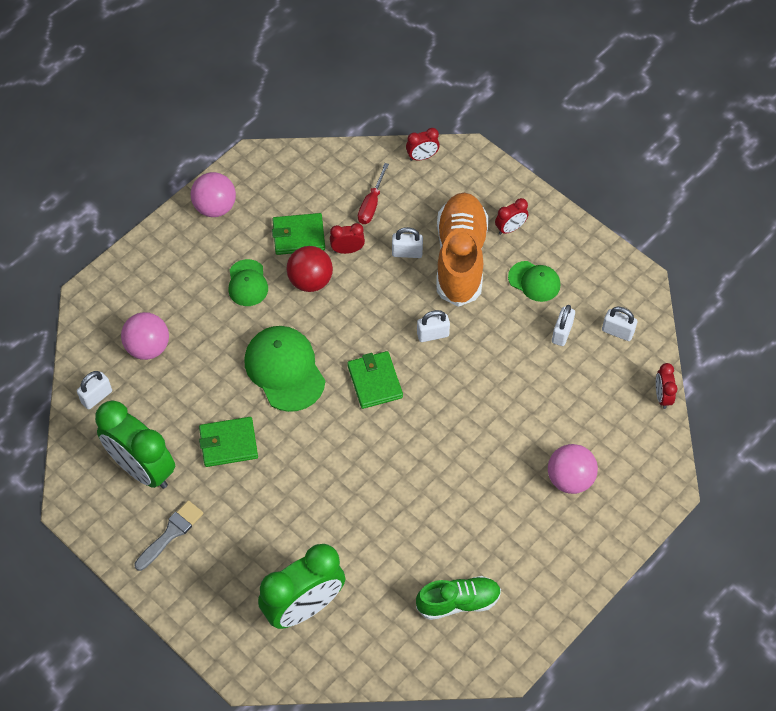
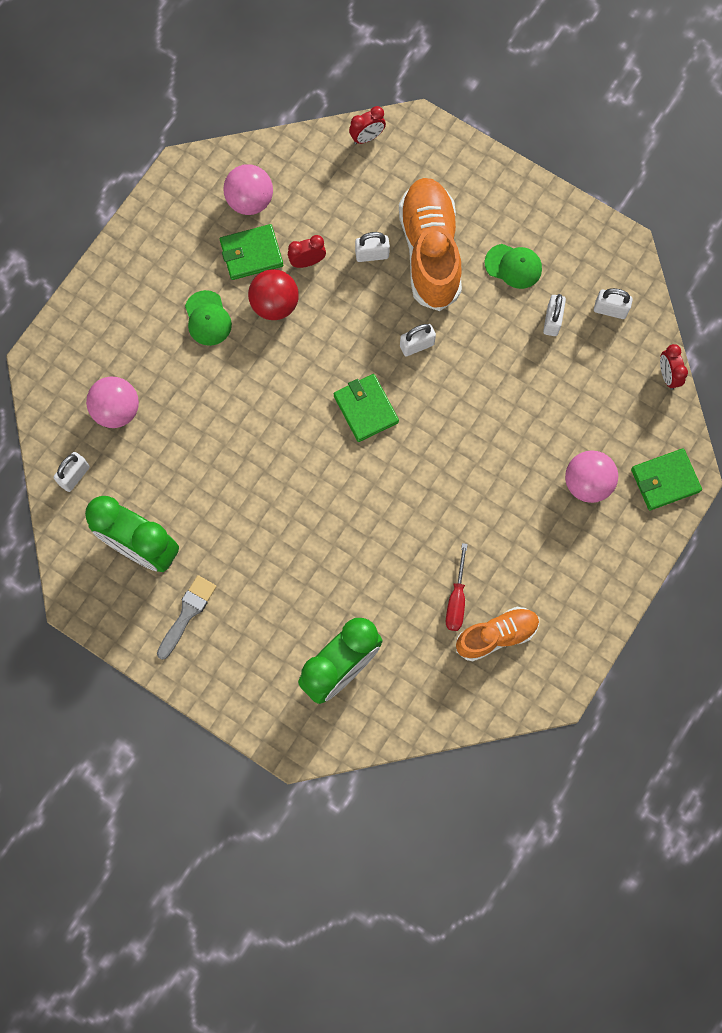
camera: 10 degrees left, 15 degrees up
pink ball [191,172,236,217] -> pink ball moved to [224,164,273,215]
green wallet [199,417,258,467] -> green wallet moved to [631,448,702,510]
green cap [244,326,325,412] -> none
red screwdriver [358,163,389,224] -> red screwdriver moved to [446,543,468,631]
green shoe [416,576,501,620] -> orange shoe [456,607,539,661]
red clock [495,198,528,235] -> none

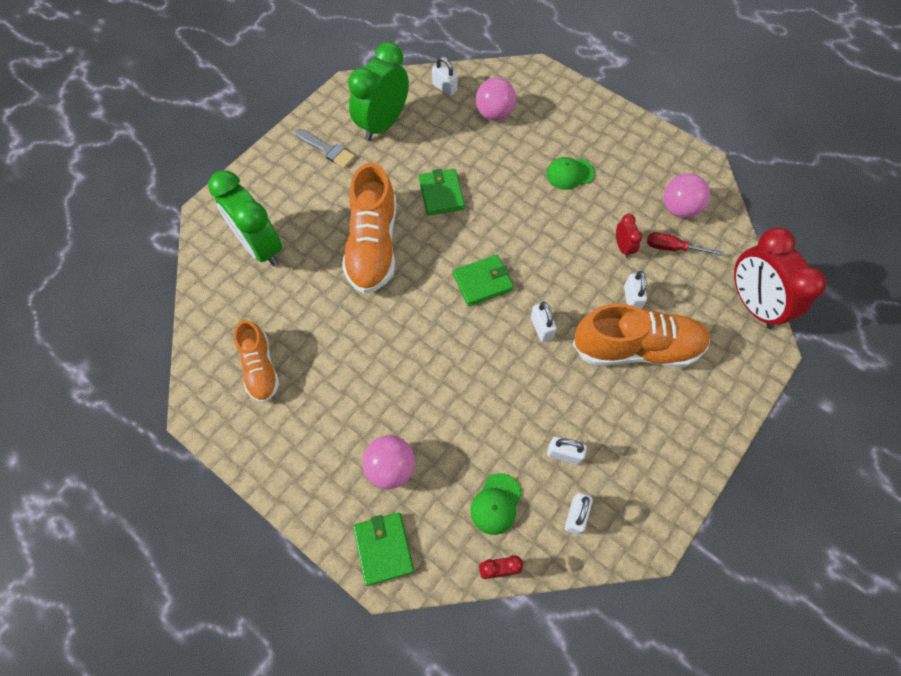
camera: 95 degrees right, 10 degrees down
green wallet [220,224,283,280] -> green wallet moved to [419,169,465,215]
red ball [248,269,299,320] -> none
red clock [349,106,386,144] -> red clock [734,227,827,329], size x2.24
red screwdriver [446,543,468,631] -> red screwdriver moved to [647,232,723,256]
green cap [485,244,542,289] -> green cap moved to [471,473,522,535]
none -> orange shoe [342,163,396,294]

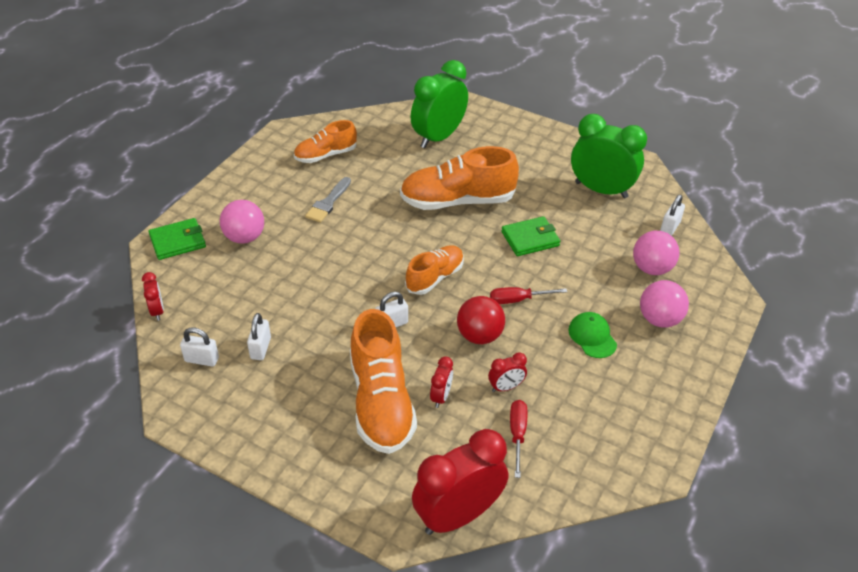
camera: 80 degrees right, 20 degrees down
grey brush [295,129,355,168] -> grey brush moved to [305,177,351,223]
green wallet [453,255,514,306] -> orange shoe [405,245,464,295]
green cap [471,473,522,535] -> none
white padlock [624,271,647,309] -> red clock [430,356,453,408]
pink ball [664,173,710,218] -> pink ball moved to [640,280,689,327]
none -> red ball [457,296,505,344]
none -> red screwdriver [490,287,567,304]

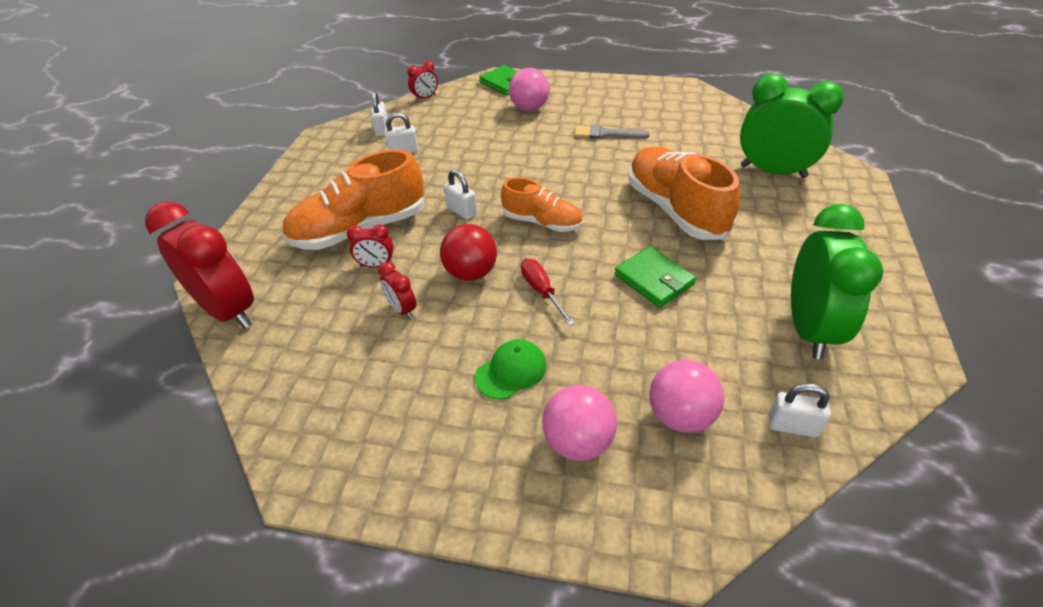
camera: 75 degrees right, 0 degrees up
orange shoe [294,120,357,163] -> none
red screwdriver [510,400,527,478] -> none

